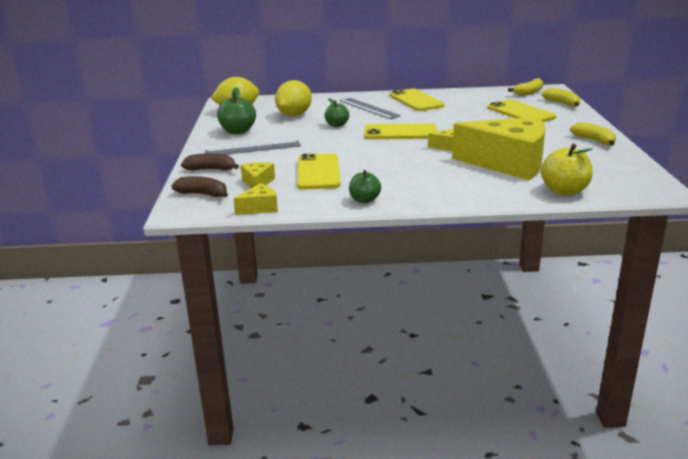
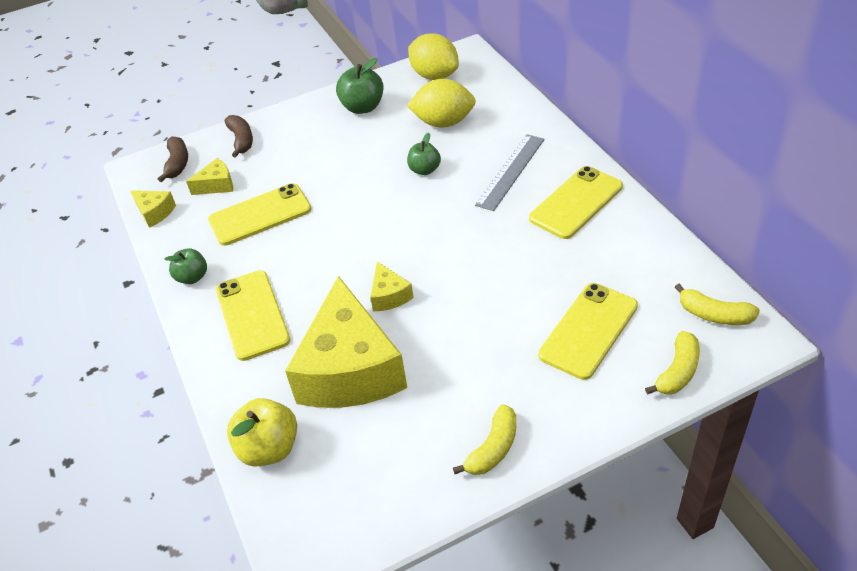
camera: 70 degrees right, 20 degrees up
grey ruler [205,140,301,155] -> none
yellow phone [364,123,438,139] -> yellow phone moved to [216,270,291,361]

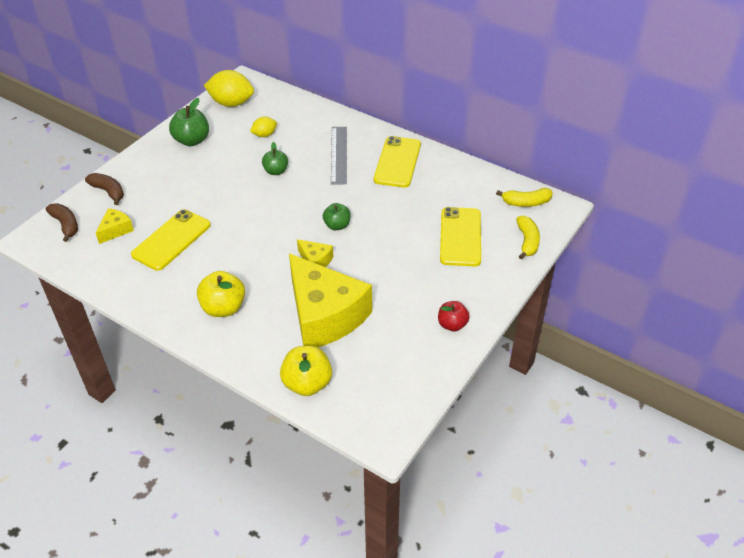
camera: 35 degrees left, 0 degrees up
yellow cheese [130,190,176,228] -> none
green apple [165,248,207,284] -> green apple moved to [323,203,351,230]
yellow phone [216,270,291,361] -> yellow apple [197,271,245,317]
yellow lemon [407,79,476,127] -> yellow lemon [250,116,277,137], size x0.54
yellow banana [453,404,516,475] -> red apple [438,301,470,331]

